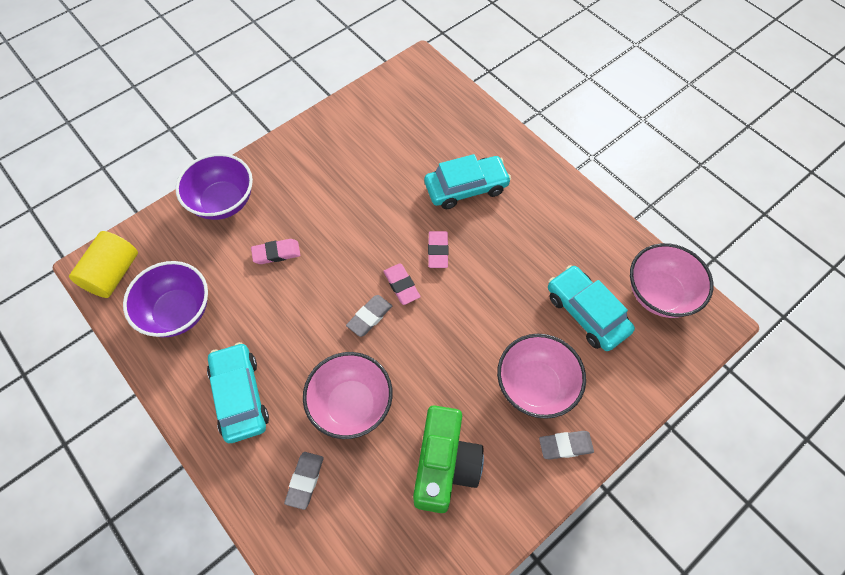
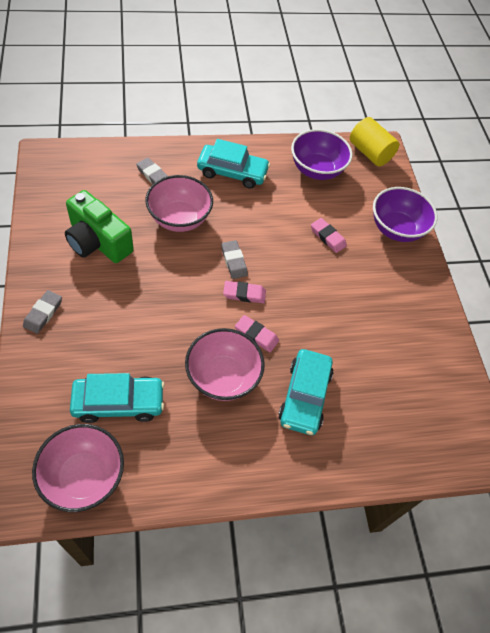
camera: 115 degrees right, 5 degrees down
pink eraser [251,239,300,264] -> pink eraser turned 60 degrees counterclockwise [311,218,347,253]
pink bowl [497,334,586,419] -> pink bowl moved to [185,328,265,401]

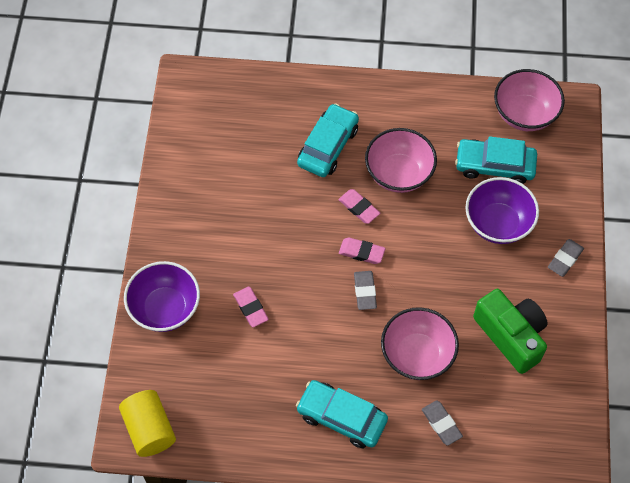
camera: 160 degrees left, 5 degrees up
purple bowl [291,129,352,180] -> purple bowl moved to [465,177,539,244]

